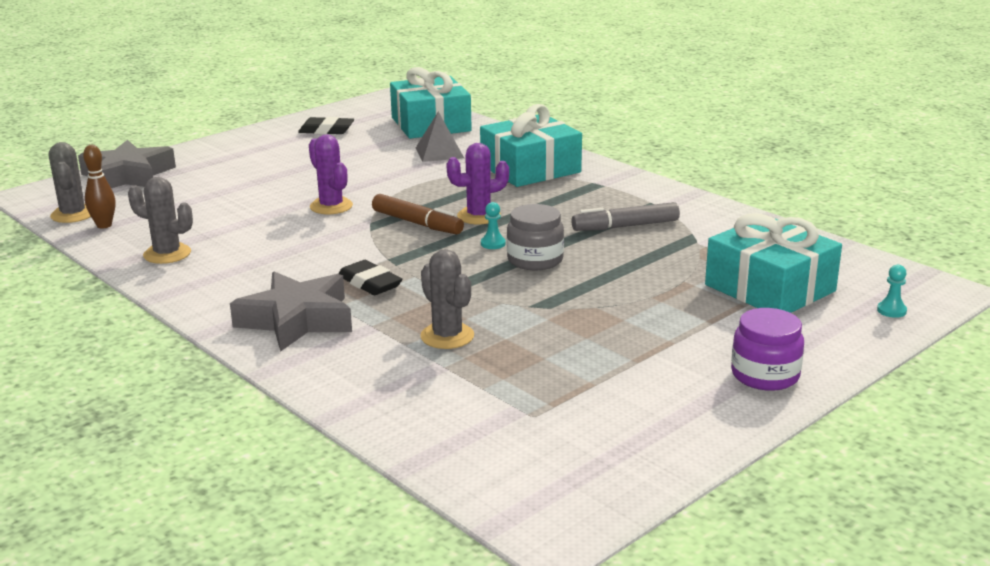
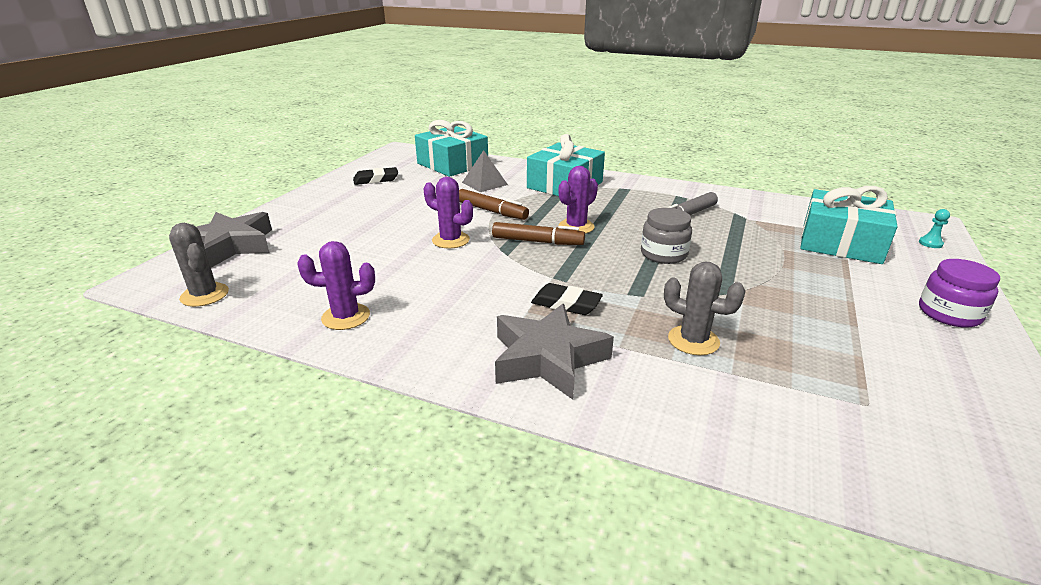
camera: 25 degrees left, 5 degrees up
brown bowling pin [83,145,116,228] -> none
grey cactus [128,177,193,264] -> purple cactus [297,241,375,330]
turquoise pawn [481,202,506,249] -> none
none -> brown marker [459,189,529,220]

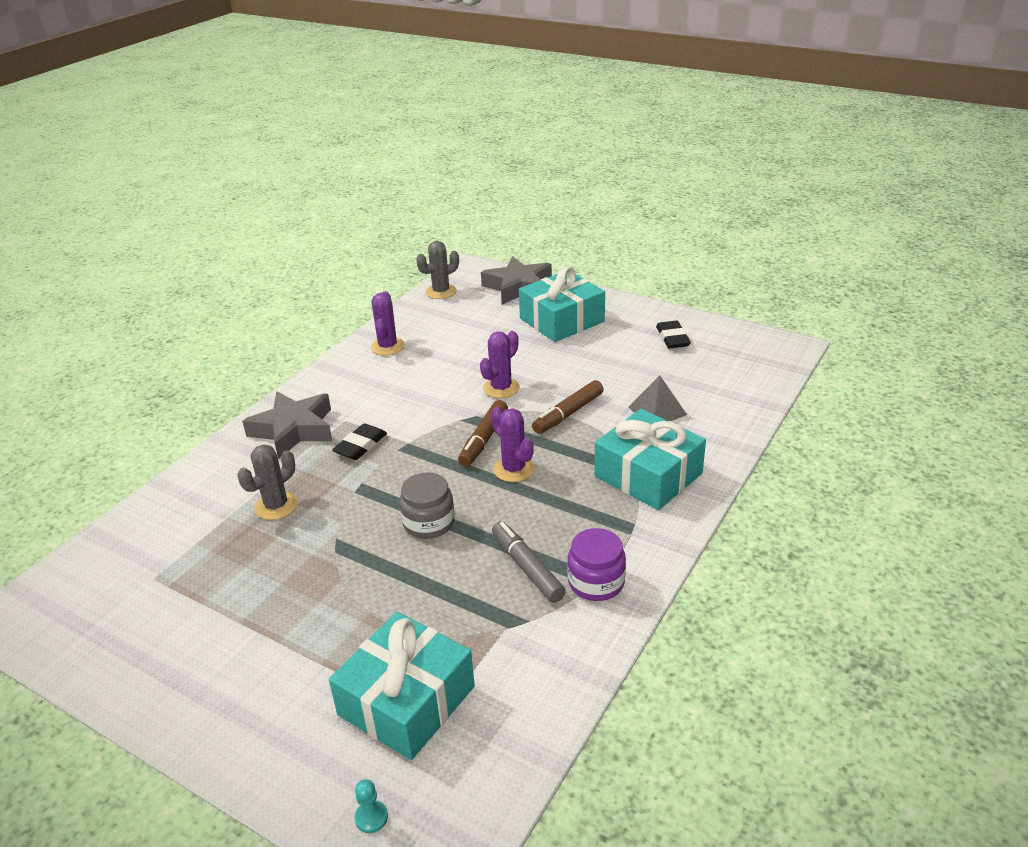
camera: 100 degrees right, 5 degrees up
turquoise gift [415,120,488,177] -> turquoise gift moved to [519,266,605,342]
purple jar [919,259,1000,328] -> purple jar moved to [567,528,626,601]

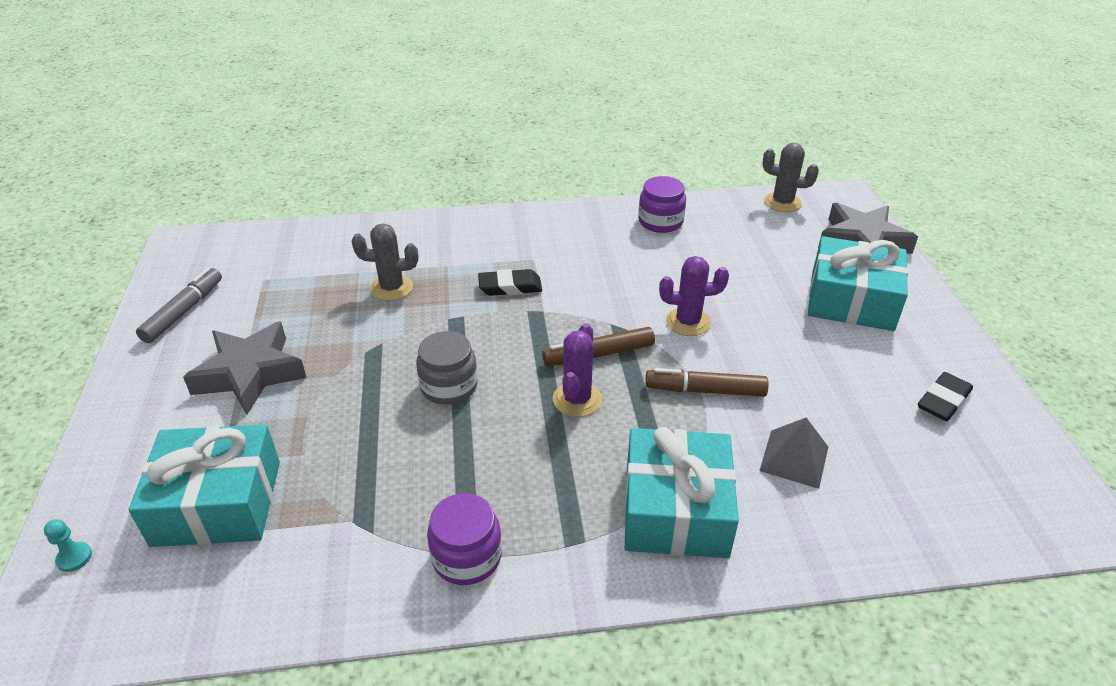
camera: 50 degrees right, 5 degrees up
grey star [242,391,332,459] -> grey star moved to [183,321,307,414]
purple cactus [371,291,405,356] -> purple jar [638,176,686,233]
grey marker [492,521,566,603] -> grey marker moved to [136,268,222,343]

